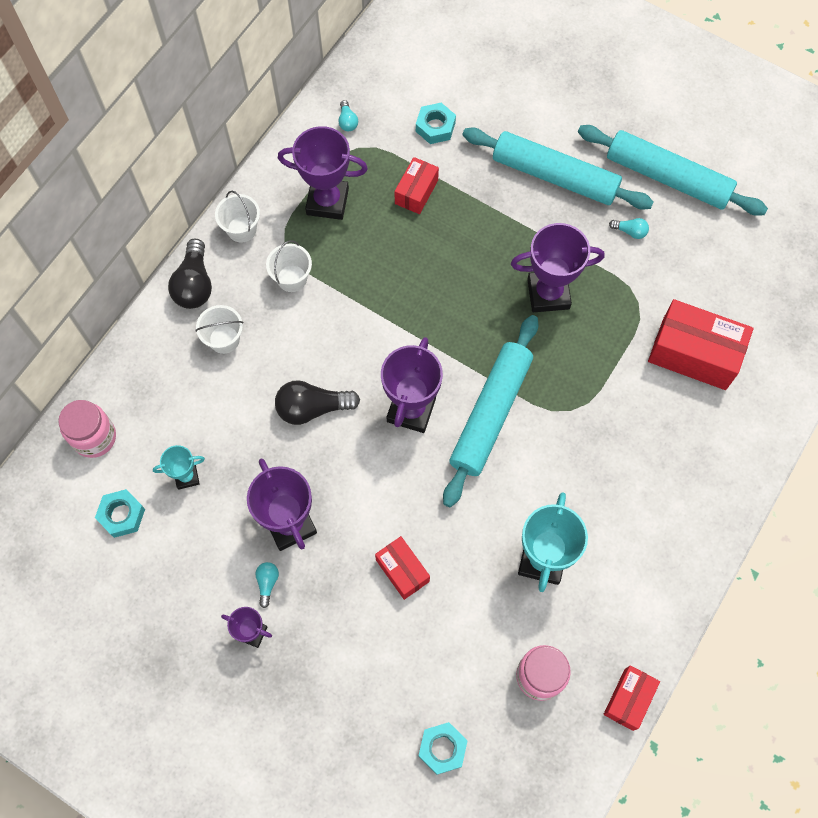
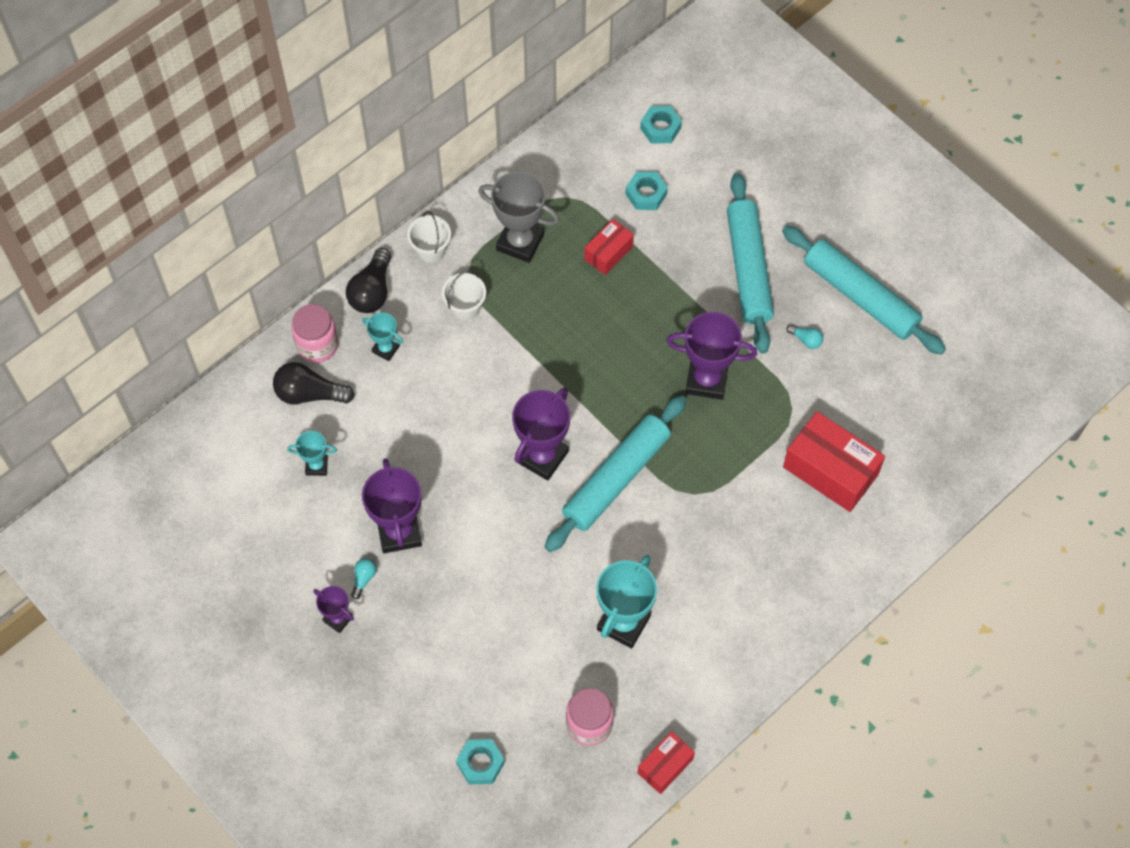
camera: 15 degrees right, 5 degrees down
pink jar [58,400,116,458] -> pink jar moved to [291,304,338,363]
turquoise nut [95,489,145,538] -> turquoise nut moved to [640,106,682,143]
white bucket [195,305,243,354] -> turquoise trophy [362,313,403,361]
black light bulb [275,380,360,425] -> black light bulb moved to [273,362,355,404]
purple trophy [278,126,368,220] -> grey trophy [478,171,560,263]
turquoise light bulb [338,100,358,131] -> none
red box [375,536,430,600] -> none
turquoise rolling pin [463,127,653,210] -> turquoise rolling pin turned 45 degrees clockwise [727,173,774,354]

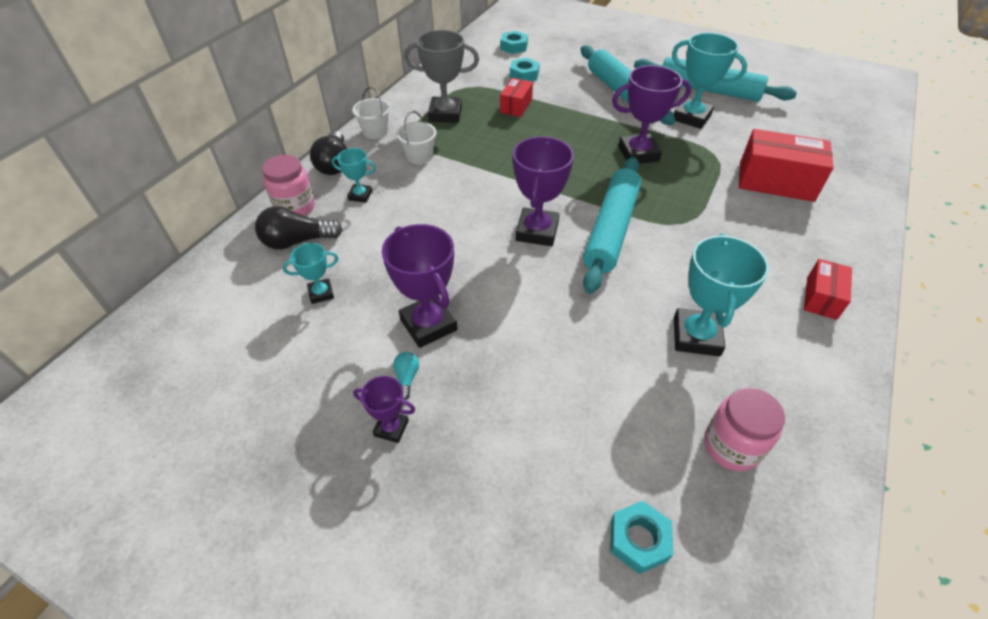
camera: 20 degrees left, 15 degrees down
red box [638,731,695,794] -> red box moved to [804,259,852,320]
turquoise light bulb [787,324,823,349] -> turquoise trophy [672,33,747,129]

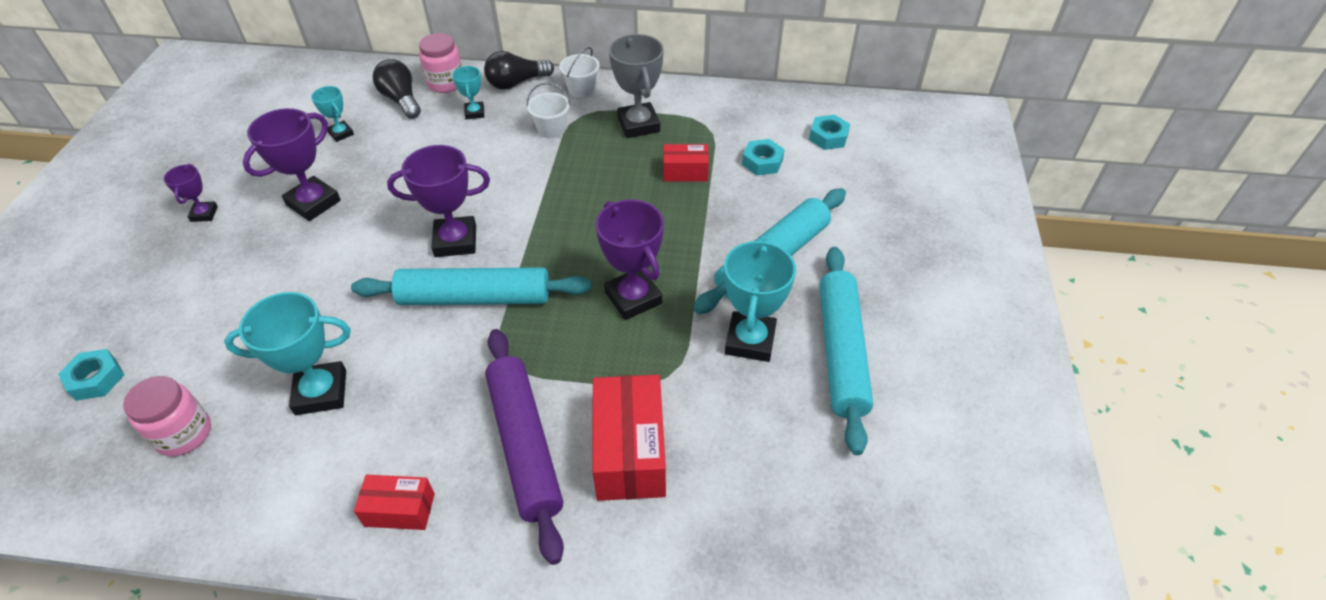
camera: 70 degrees right, 0 degrees up
turquoise light bulb [393,352,419,400] -> none
none -> purple rolling pin [485,329,564,565]

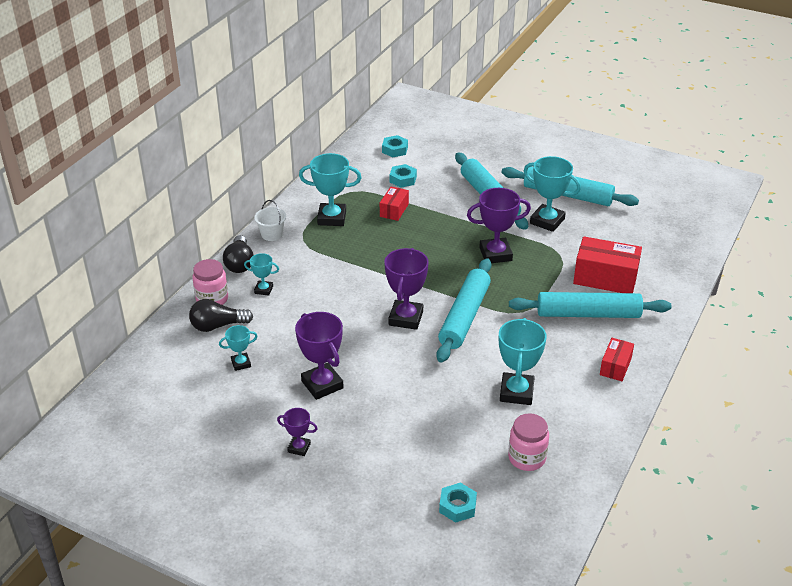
camera: 70 degrees left, 10 degrees down
purple rolling pin [485,329,564,565] -> turquoise rolling pin [509,292,672,318]
white bucket [526,83,571,138] -> none
grey trophy [609,34,664,138] -> turquoise trophy [299,153,361,226]

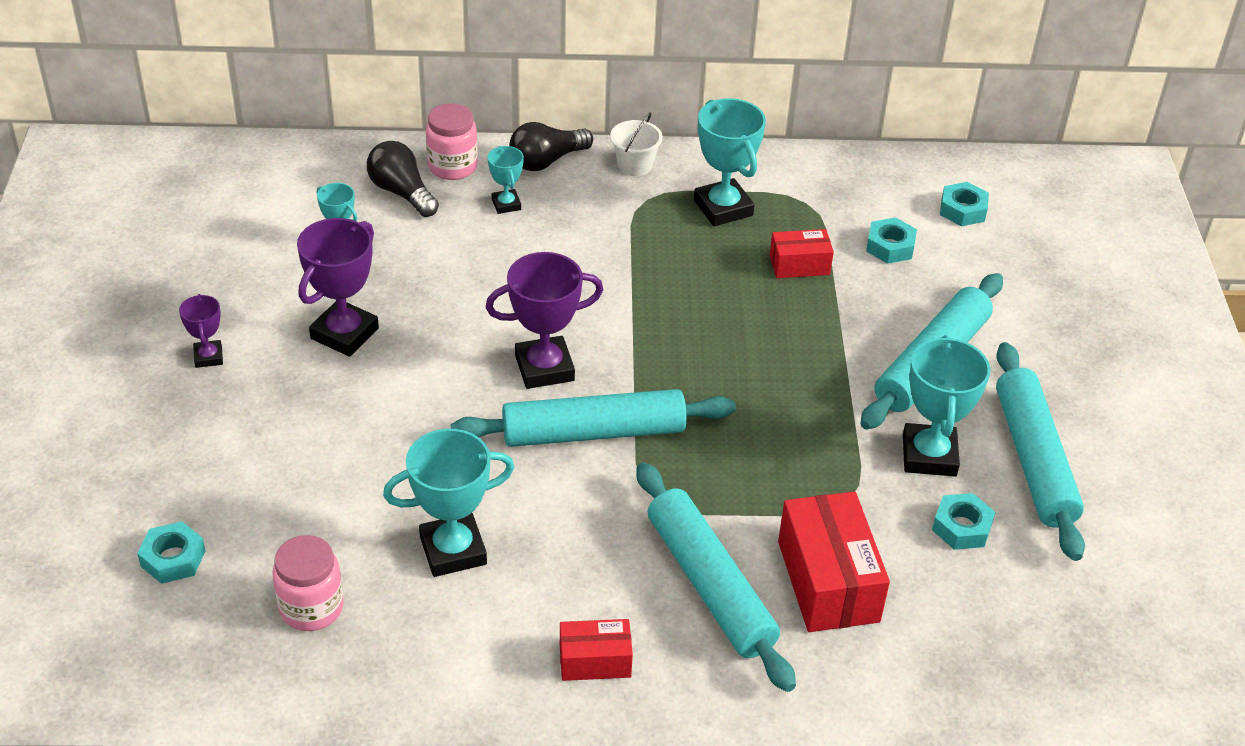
camera: 60 degrees right, 5 degrees up
purple trophy [467,188,531,263] -> none
none -> turquoise nut [932,493,996,550]

